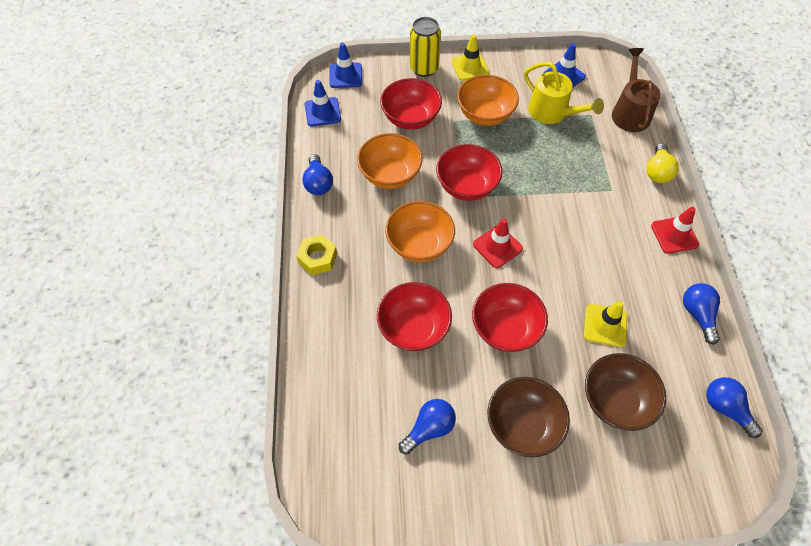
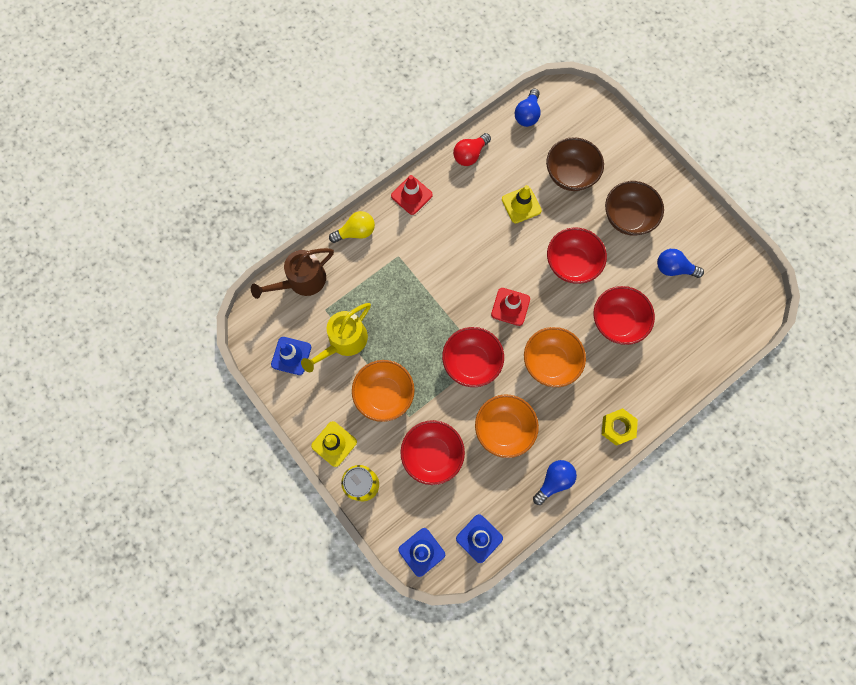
camera: 125 degrees left, 15 degrees up
yellow watering can [524,62,604,124] -> yellow watering can turned 150 degrees counterclockwise [301,303,371,372]
blue light bulb [683,283,720,345] -> red light bulb [453,133,491,166]

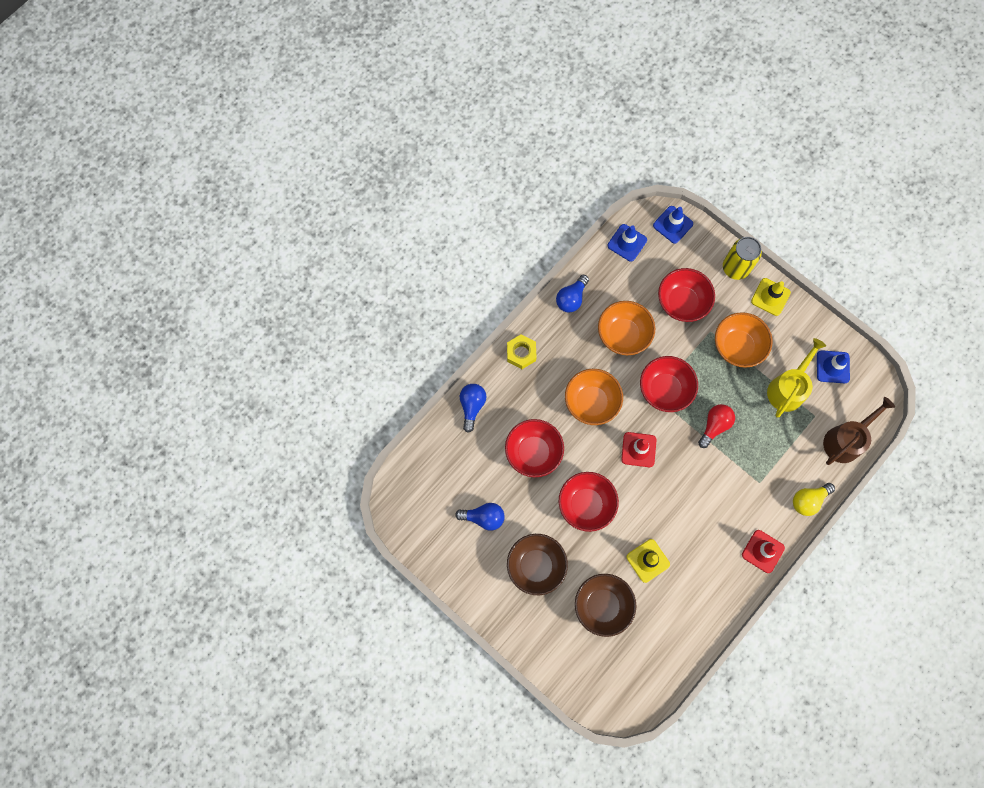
camera: 170 degrees right, 0 degrees up
red light bulb [453,133,491,166] -> red light bulb moved to [698,404,735,448]
blue light bulb [515,89,541,127] -> blue light bulb moved to [460,384,486,433]

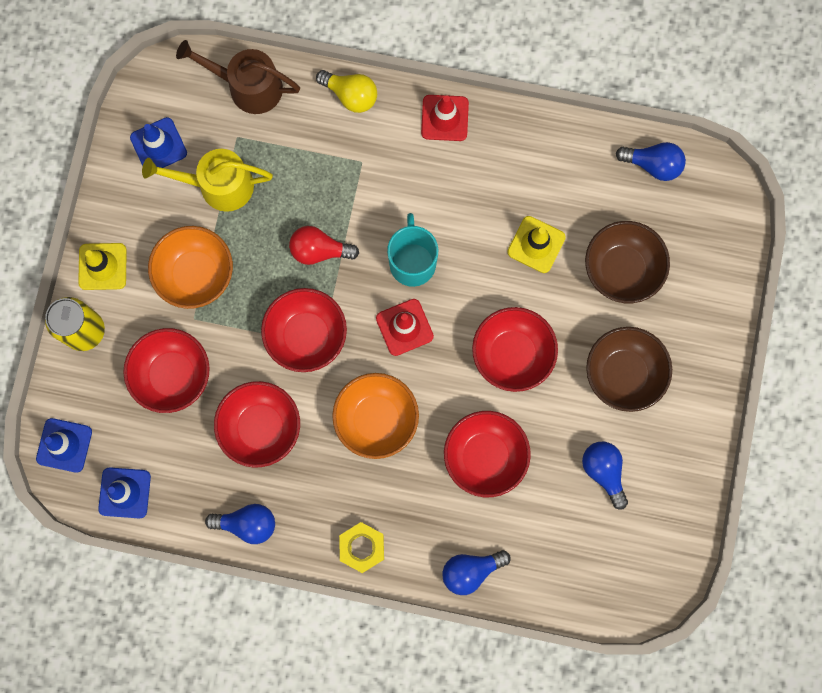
camera: 120 degrees left, 5 degrees up
orange bowl [598,301,655,355] -> red bowl [214,381,300,468]
none -> turquoise mug [387,213,438,287]
none -> blue light bulb [616,142,686,181]

